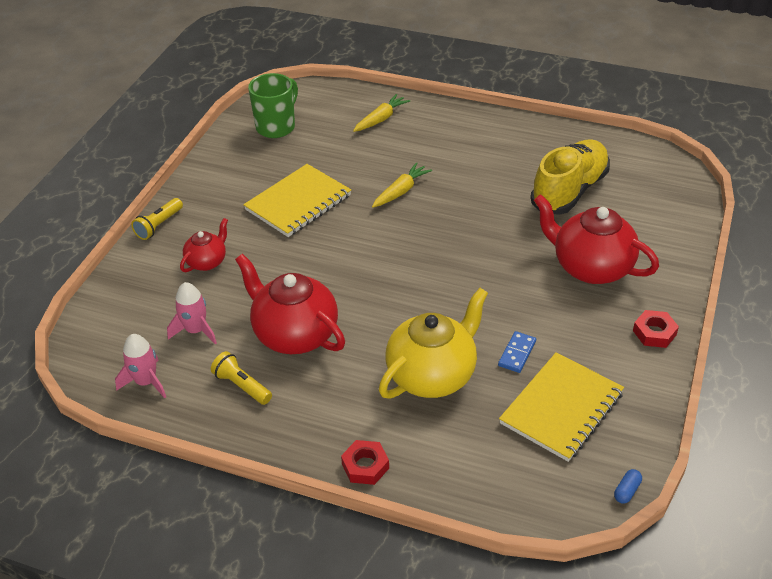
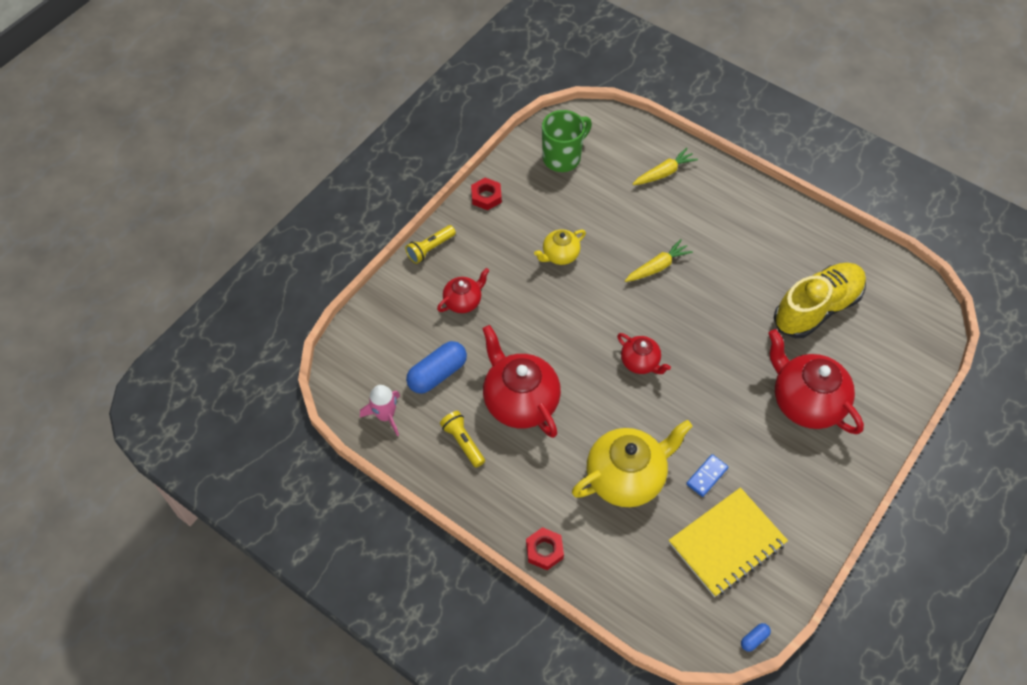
camera: 15 degrees right, 15 degrees up
pink rocket [167,282,217,345] -> blue capsule [406,341,467,394]
yellow notebook [243,164,351,237] -> yellow teapot [534,229,586,265]
red nut [633,310,679,348] -> red nut moved to [471,178,502,210]
none -> red teapot [617,333,671,374]

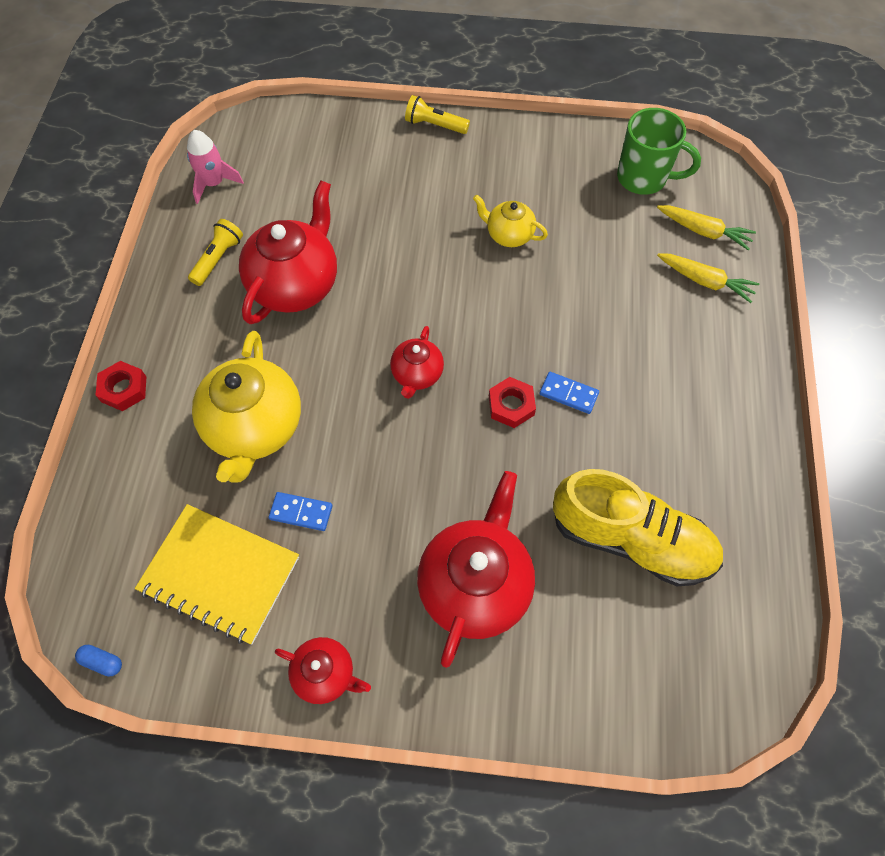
camera: 60 degrees right, 5 degrees up
blue capsule [406,341,467,394] -> none
red teapot [437,268,489,313] -> red teapot moved to [275,637,371,704]
red nut [471,178,502,210] -> red nut moved to [489,377,536,428]
yellow teapot [572,420,693,507] -> yellow teapot turned 60 degrees clockwise [192,331,301,483]
yellow carrot [625,239,693,282] -> yellow carrot moved to [657,205,756,250]
none -> blue domino [540,372,599,414]

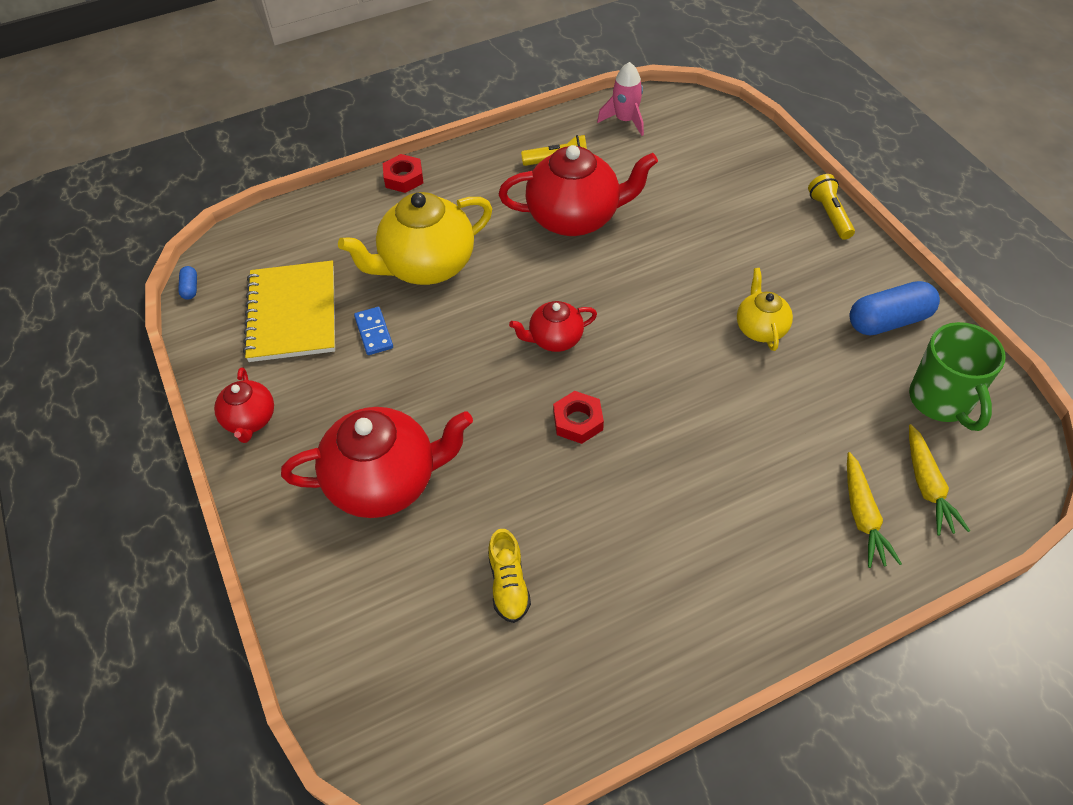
camera: 60 degrees right, 10 degrees down
blue domino [540,372,599,414] -> none
yellow shoe [553,469,723,586] -> yellow shoe [488,529,531,623], size x0.47
none -> blue capsule [850,281,940,335]

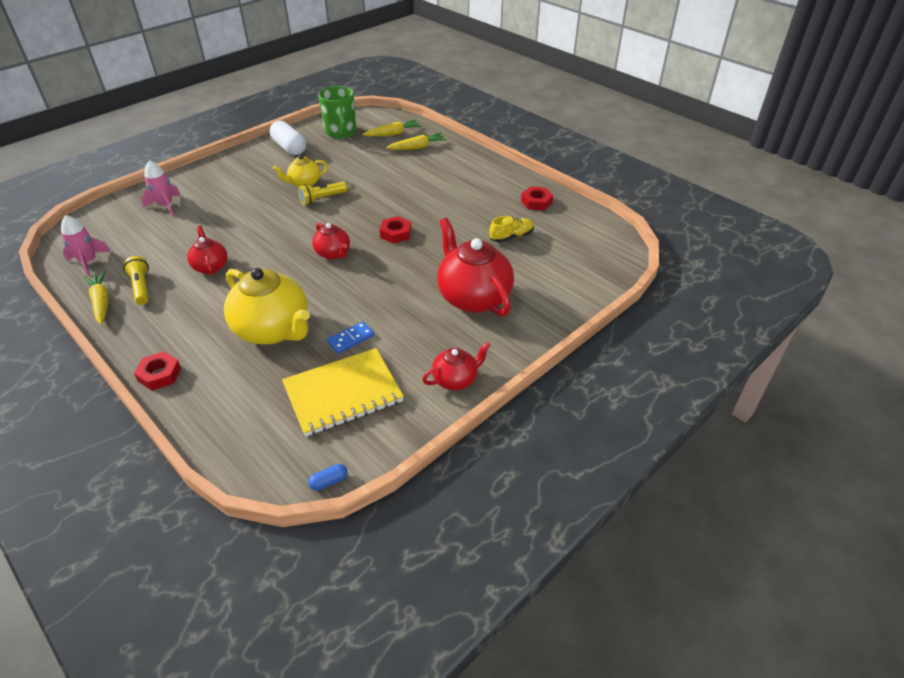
camera: 110 degrees left, 10 degrees down
red teapot [499,145,658,236] -> red teapot [187,226,228,276], size x0.53
yellow flashlight [808,174,855,240] -> yellow flashlight moved to [298,182,347,205]
blue capsule [850,281,940,335] -> white capsule [270,121,306,155]
green mug [909,322,1006,431] -> green mug turned 105 degrees clockwise [318,86,356,139]
none -> yellow carrot [84,271,109,325]
none -> pink rocket [141,160,180,216]
none -> red nut [521,187,553,210]

